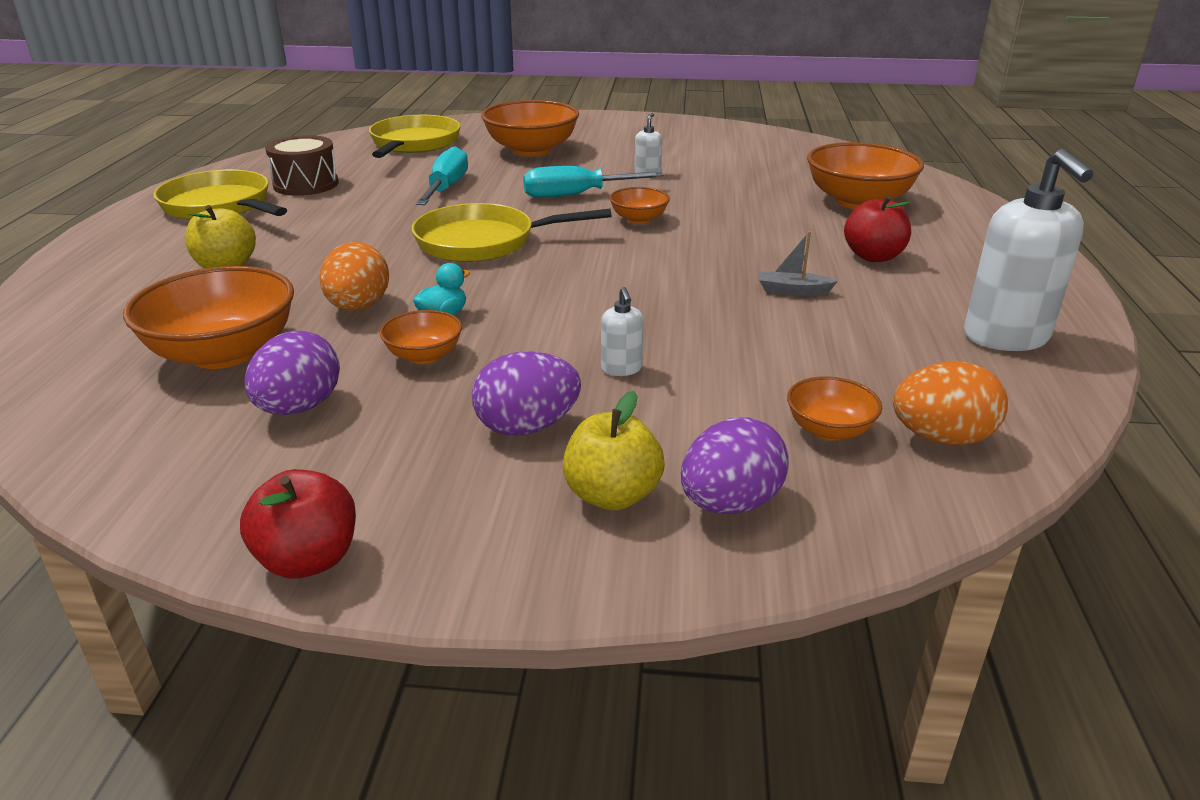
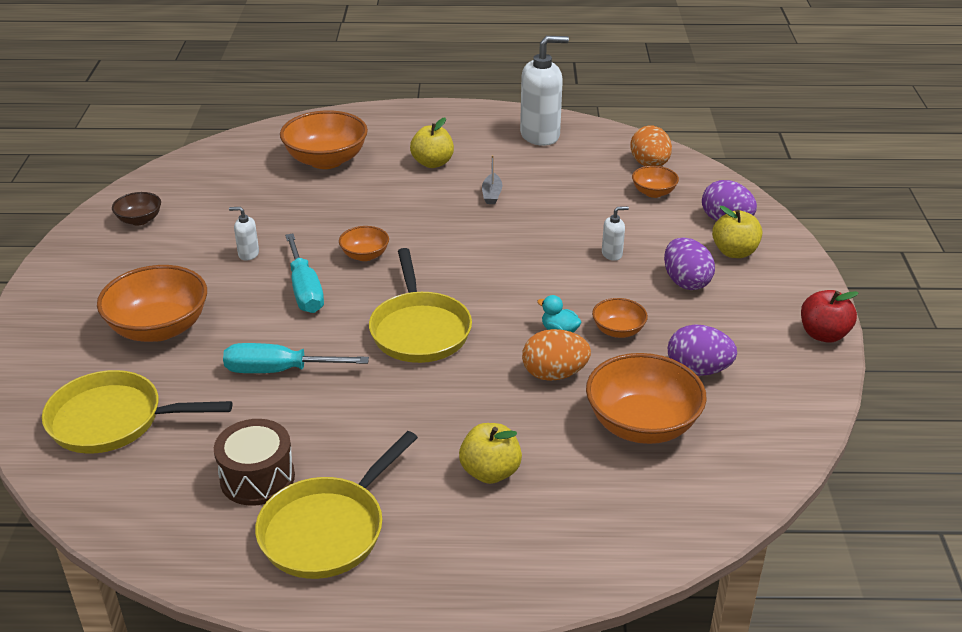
camera: 95 degrees left, 5 degrees up
red apple [844,196,911,262] -> yellow apple [410,118,454,168]
none -> brown bowl [112,192,161,225]

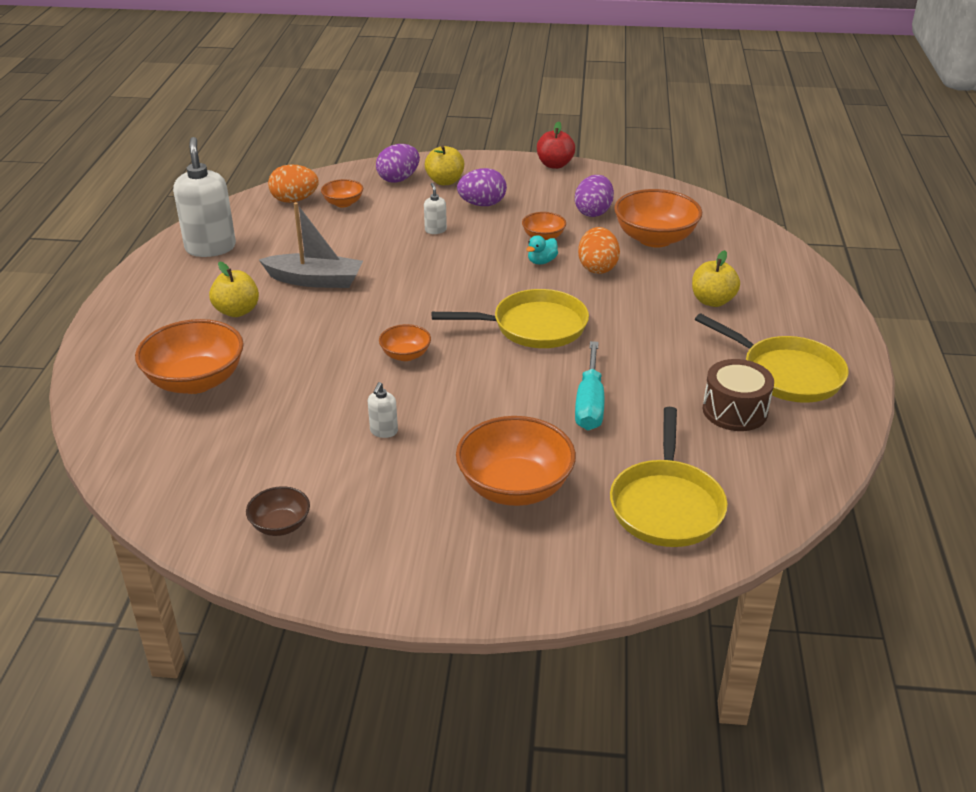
camera: 85 degrees left, 0 degrees up
turquoise screwdriver [285,234,324,313] -> none
grey boat [482,155,502,204] -> grey boat [259,202,363,288], size x2.02

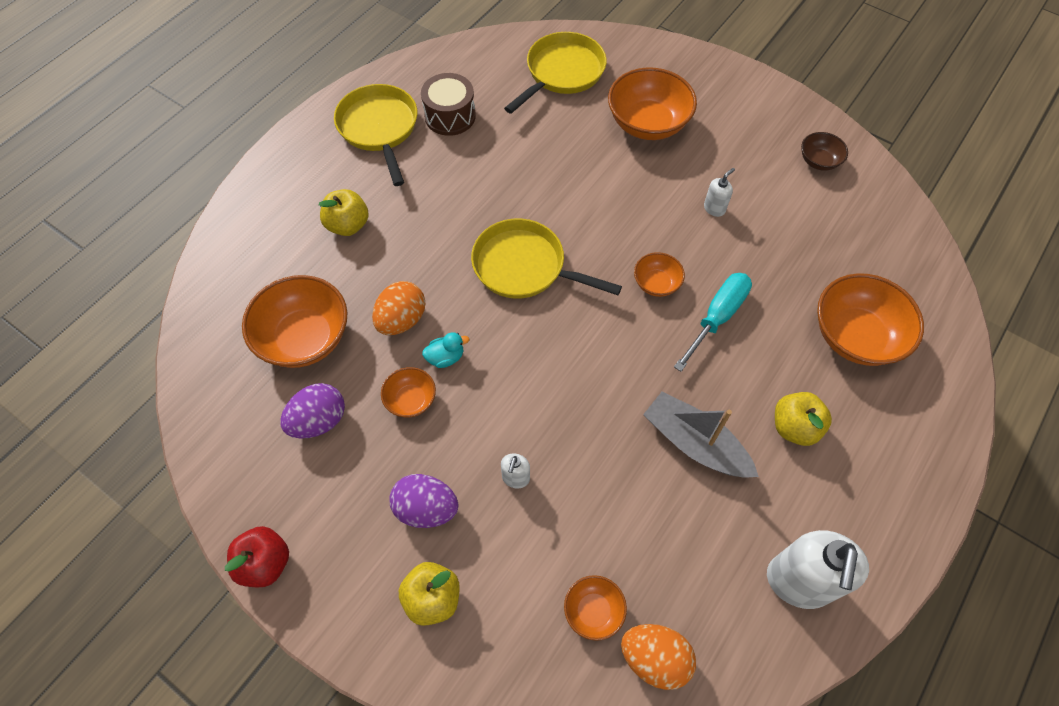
camera: 150 degrees left, 25 degrees up
purple egg [376,144,420,183] -> none
turquoise screwdriver [575,341,604,430] -> turquoise screwdriver moved to [674,273,752,372]

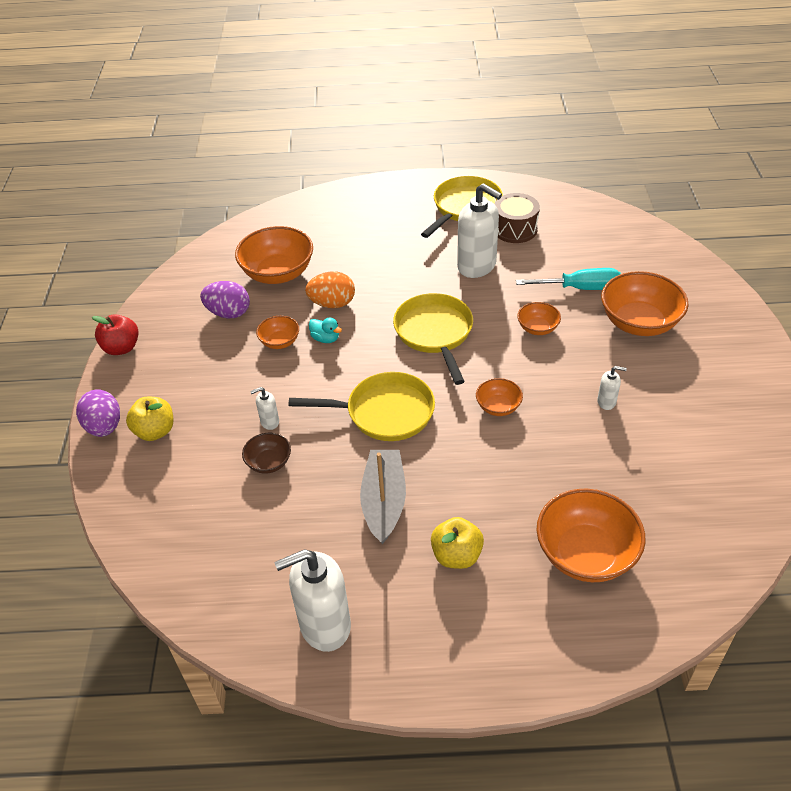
camera: 55 degrees right, 15 degrees down
yellow apple [319,189,368,236] -> none
purple egg [389,474,459,528] -> purple egg moved to [76,390,120,437]
yellow pan [504,32,607,114] -> yellow pan moved to [289,372,435,441]
orange bowl [564,575,627,641] -> orange bowl moved to [517,302,561,335]
orange egg [621,624,696,690] -> none
turquoise screwdriver [674,273,752,372] -> turquoise screwdriver moved to [516,268,621,290]
brown bowl [801,132,848,171] -> brown bowl moved to [242,433,291,474]
none -> white soap dispenser [457,183,502,278]

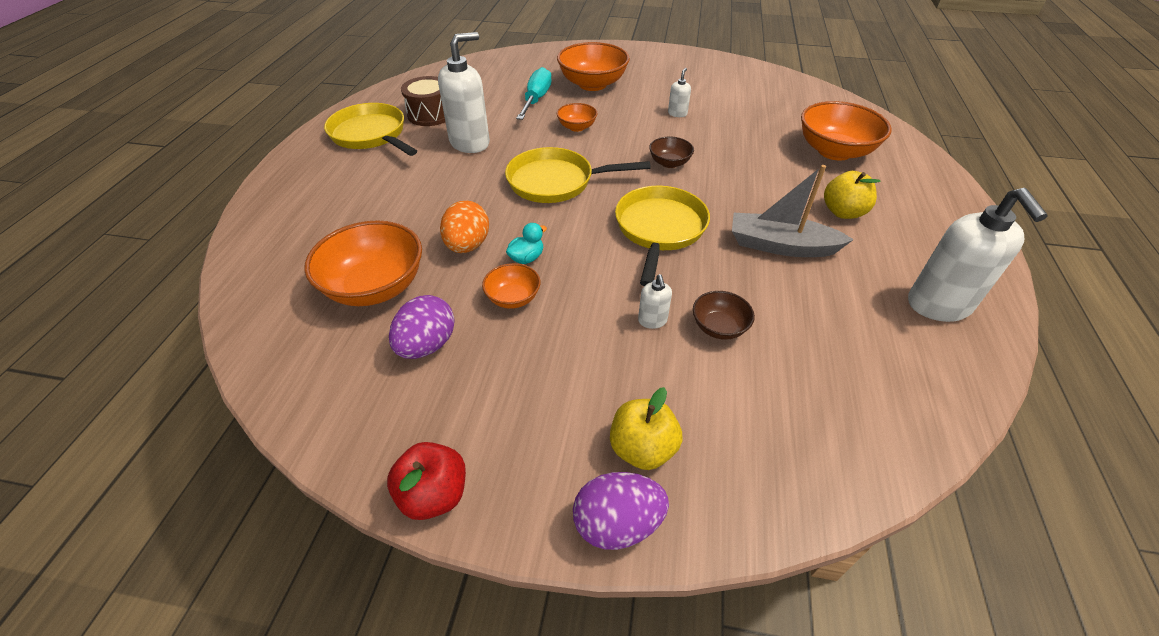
camera: 80 degrees left, 0 degrees up
orange bowl [476,378,523,416] -> brown bowl [649,137,694,168]

